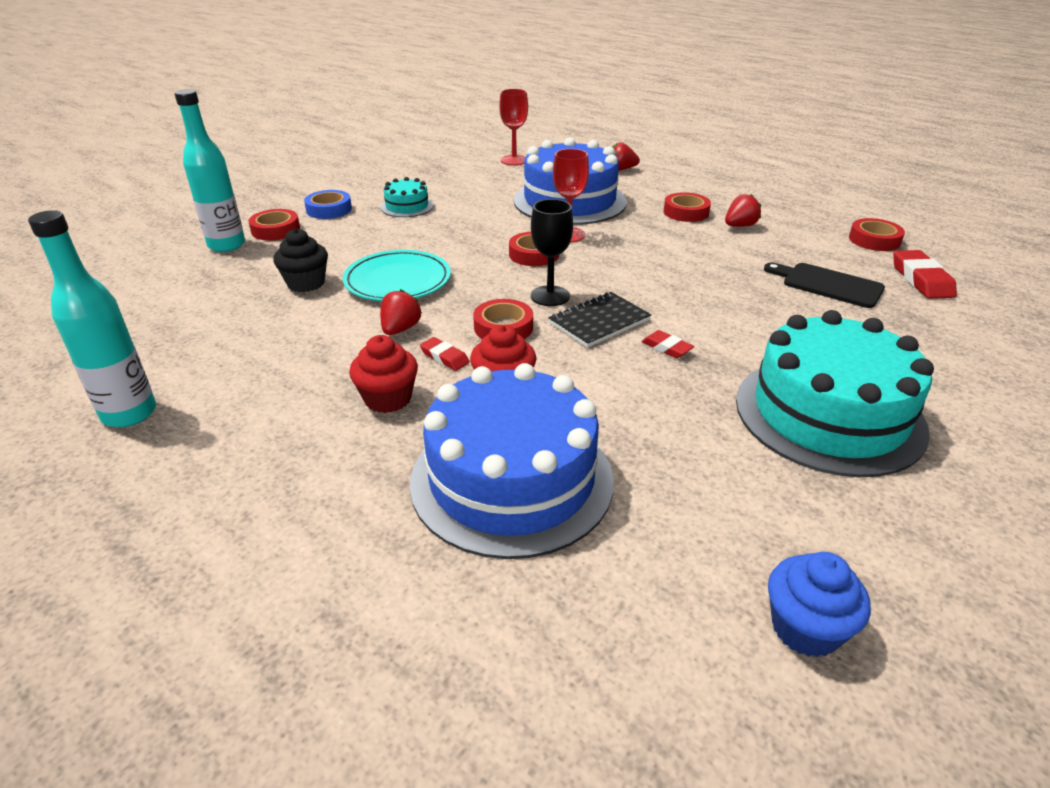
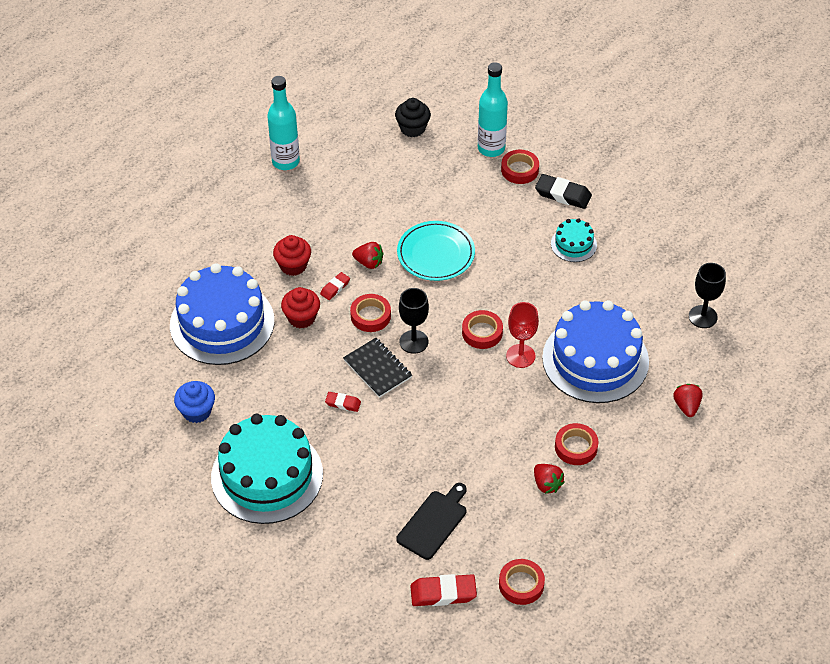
camera: 90 degrees right, 15 degrees up
black cupcake [273,228,328,292] -> black cupcake moved to [395,98,431,137]
blue tape [304,190,352,219] -> black eraser [535,174,592,209]
red goblet [499,89,528,165] -> black goblet [689,263,726,328]
red eraser [642,330,694,358] -> red eraser turned 60 degrees clockwise [325,392,361,412]
blue cupcake [768,552,871,657] -> blue cupcake moved to [174,381,215,423]

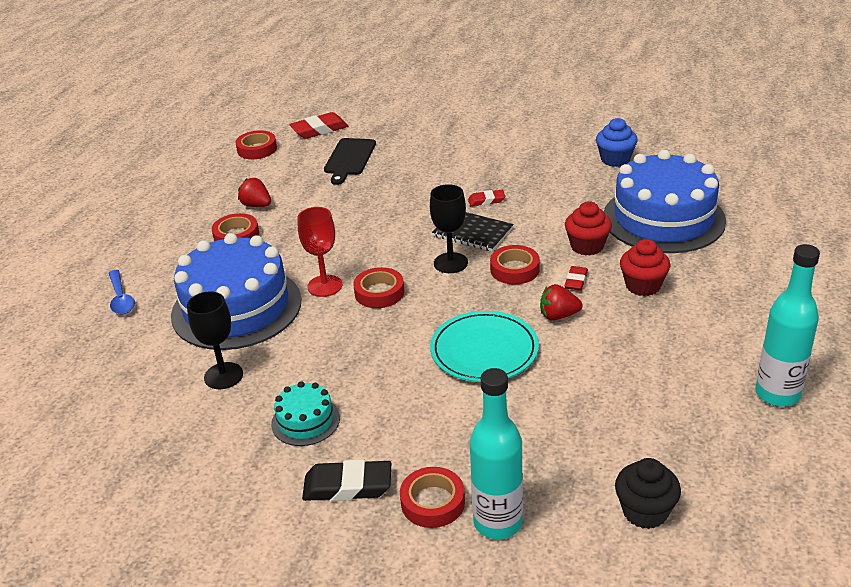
camera: 160 degrees right, 15 degrees down
turquoise cake [211,414,323,524] -> none
red strawberry [673,384,703,417] -> blue spoon [109,270,135,314]
black goblet [689,263,726,328] -> black goblet moved to [187,291,243,389]

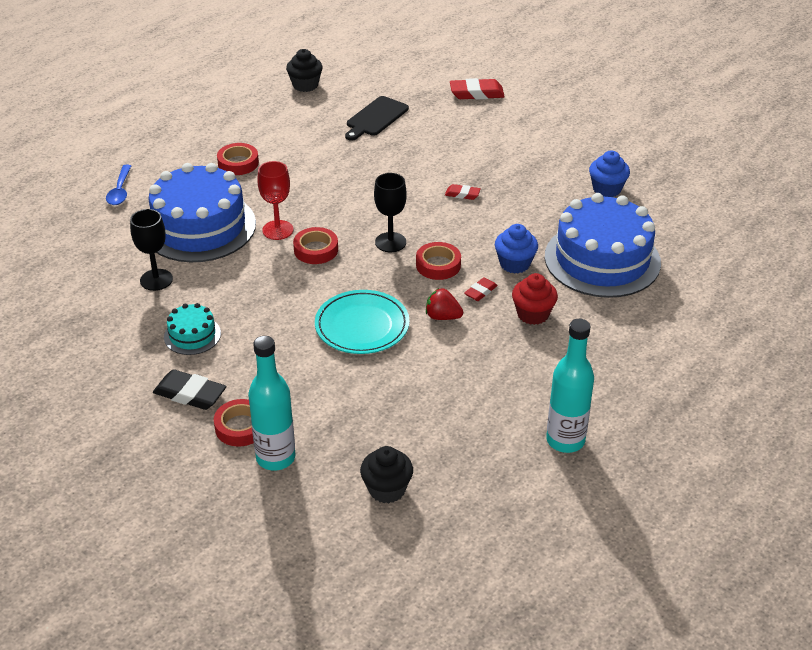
camera: 20 degrees right, 5 degrees up
red tape [235,130,277,159] -> black cupcake [286,49,323,92]
red strawberry [238,178,271,207] -> none
red eraser [289,112,348,139] -> red eraser moved to [450,78,505,100]
black notebook [432,212,513,252] -> none
red cupcake [565,201,612,256] -> blue cupcake [495,224,538,274]

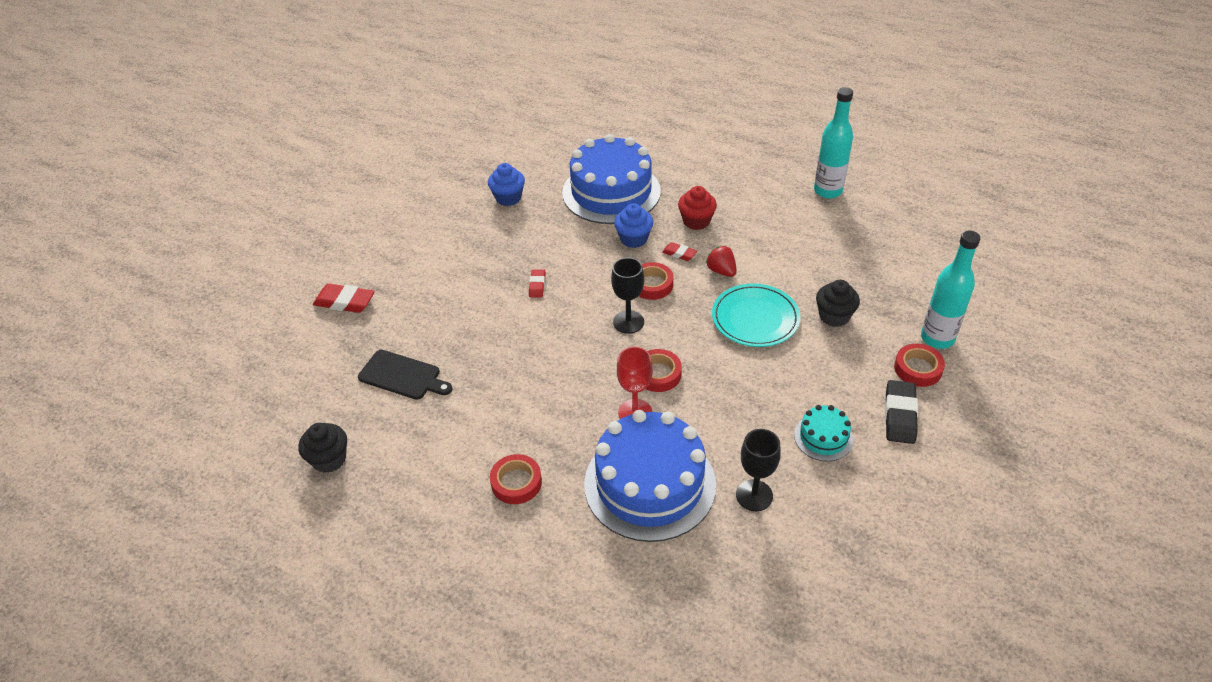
camera: 100 degrees left, 5 degrees up
blue spoon [106,165,131,205] -> none
black cupcake [360,446,413,503] -> black cupcake moved to [816,280,860,327]
red strawberry [426,288,463,320] -> red strawberry turned 135 degrees clockwise [706,246,737,277]
red eraser [450,78,505,100] -> red eraser turned 60 degrees counterclockwise [313,284,375,313]

